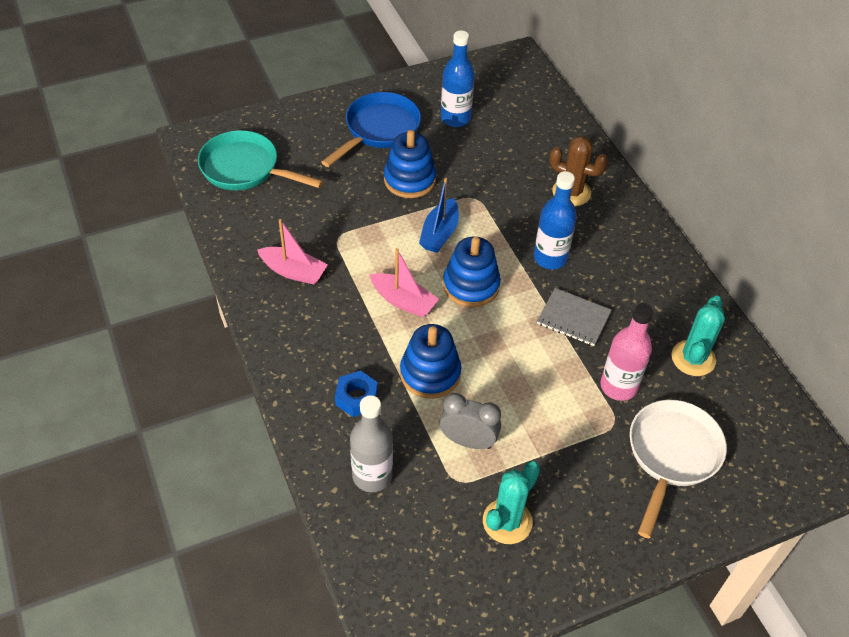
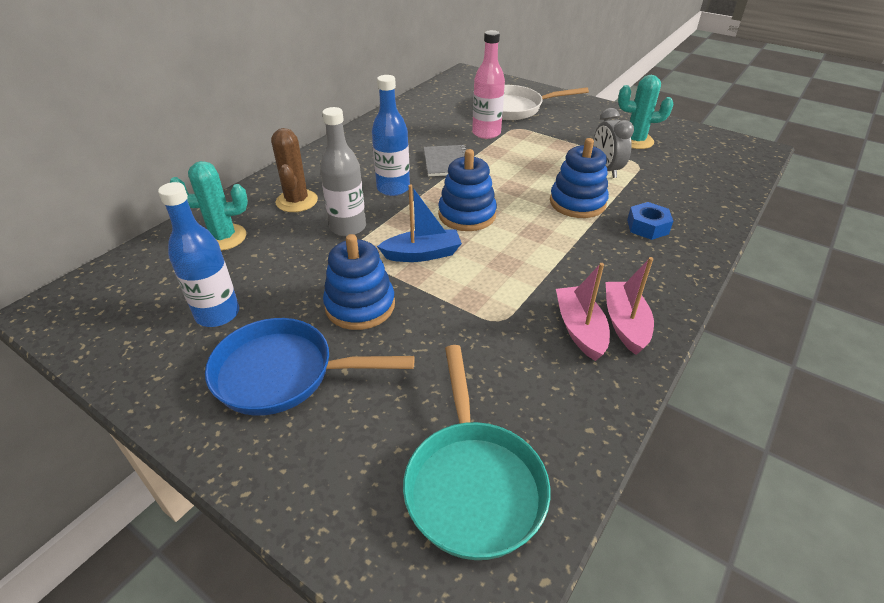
camera: 120 degrees left, 10 degrees down
grey bottle [350,395,393,492] -> grey bottle moved to [320,107,366,236]
pink boat [370,248,439,317] -> pink boat moved to [606,257,654,355]
turquoise cactus [671,296,725,376] -> turquoise cactus moved to [170,161,248,251]

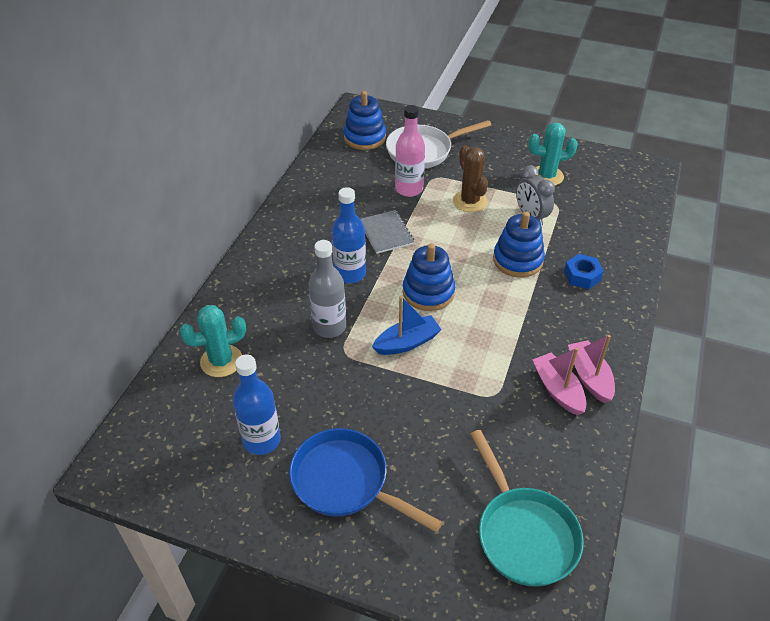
camera: 15 degrees left, 5 degrees up
blue pan [205,318,415,416] -> blue pan turned 45 degrees clockwise [289,428,443,532]
brown cactus [271,128,318,212] -> brown cactus moved to [453,145,488,212]
blue stacking toy [323,234,395,330] -> blue stacking toy moved to [344,91,386,150]

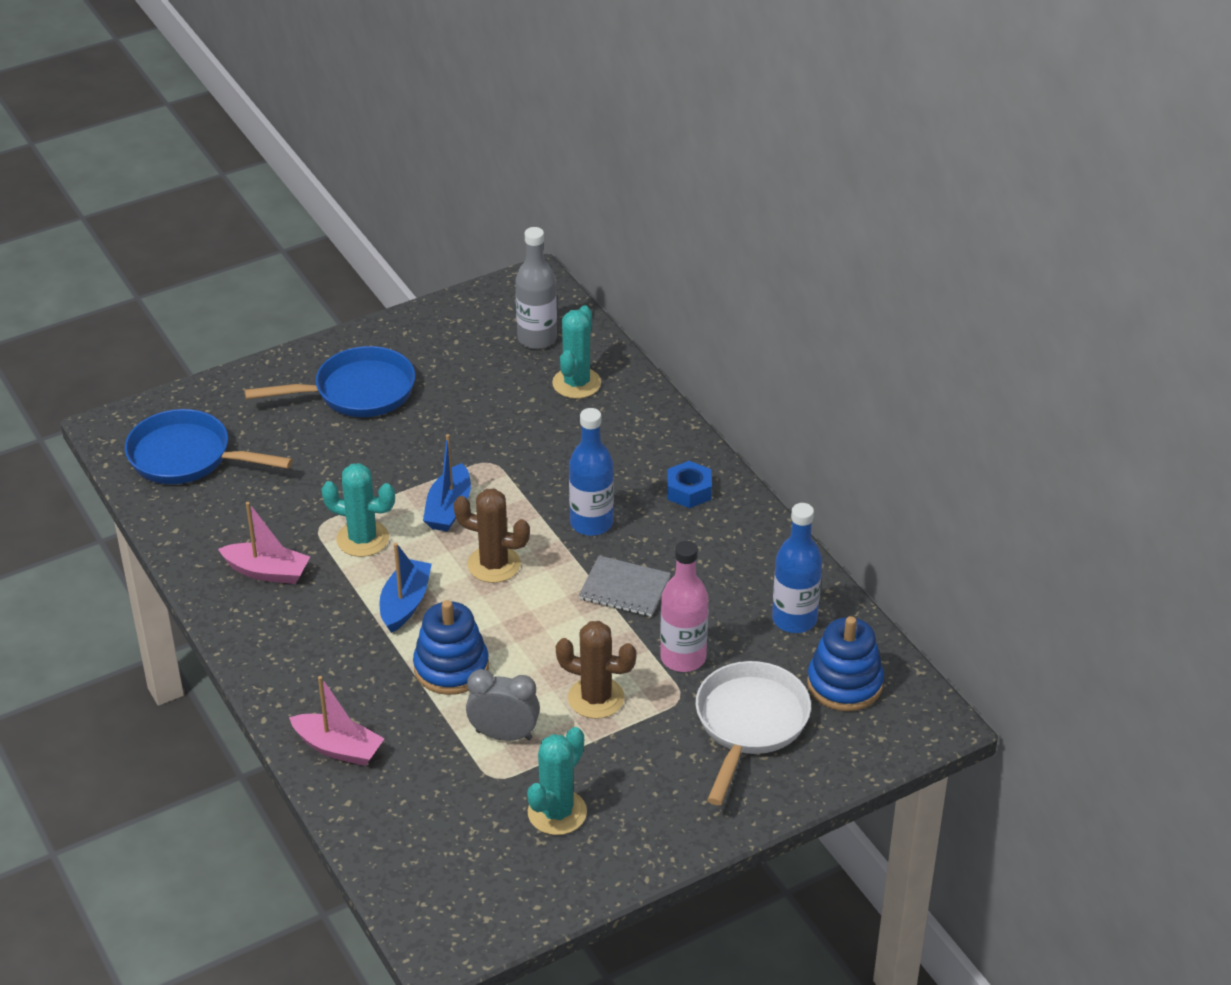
camera: 130 degrees right, 5 degrees down
blue bottle [233,354,281,455] -> blue bottle moved to [772,503,822,633]
grey bottle [309,240,346,338] -> grey bottle moved to [515,227,557,349]
blue stacking toy [403,243,455,311] -> brown cactus [453,488,530,583]
turquoise pan [470,430,584,587] -> blue pan [125,409,293,484]
blue nut [564,254,604,289] -> blue nut moved to [667,461,712,508]
pink boat [568,335,615,403] -> pink boat moved to [289,676,385,766]
none -> turquoise cactus [321,463,395,557]
none -> blue boat [380,543,432,633]

